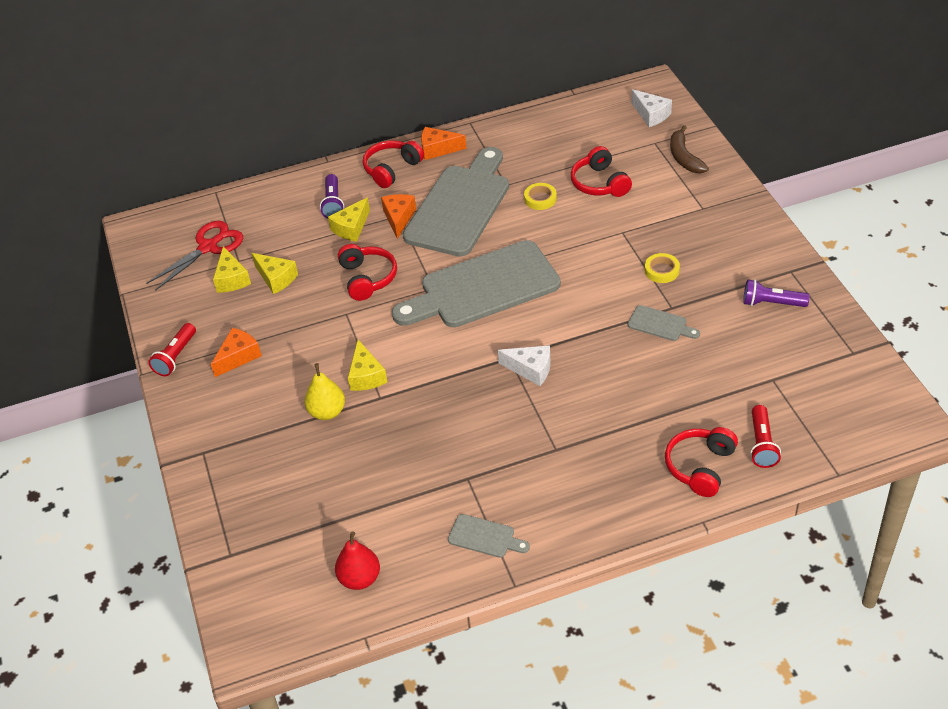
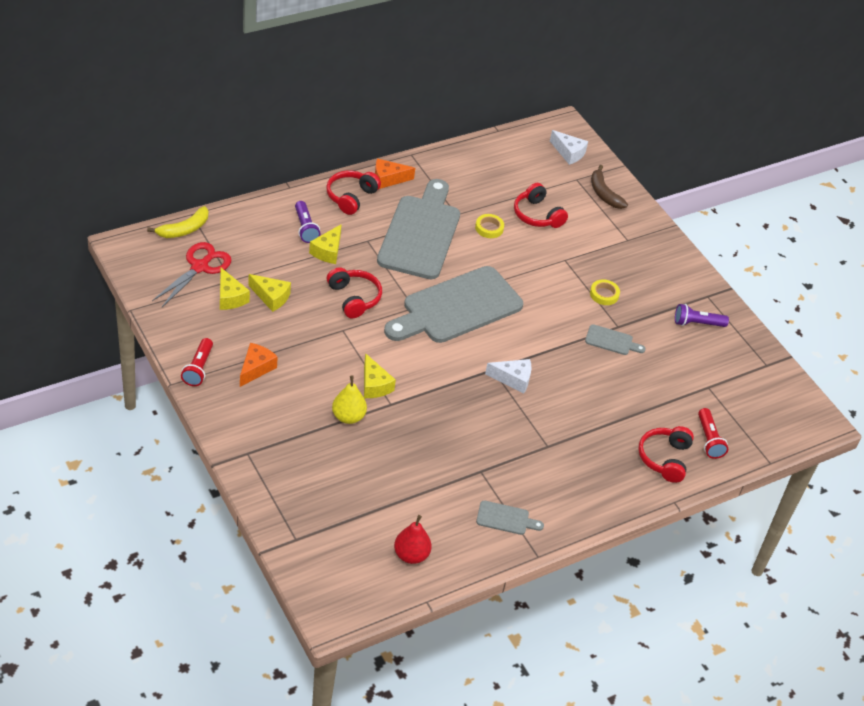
camera: 20 degrees left, 0 degrees up
orange cheese [381,194,416,239] -> none
none -> yellow banana [147,206,208,238]

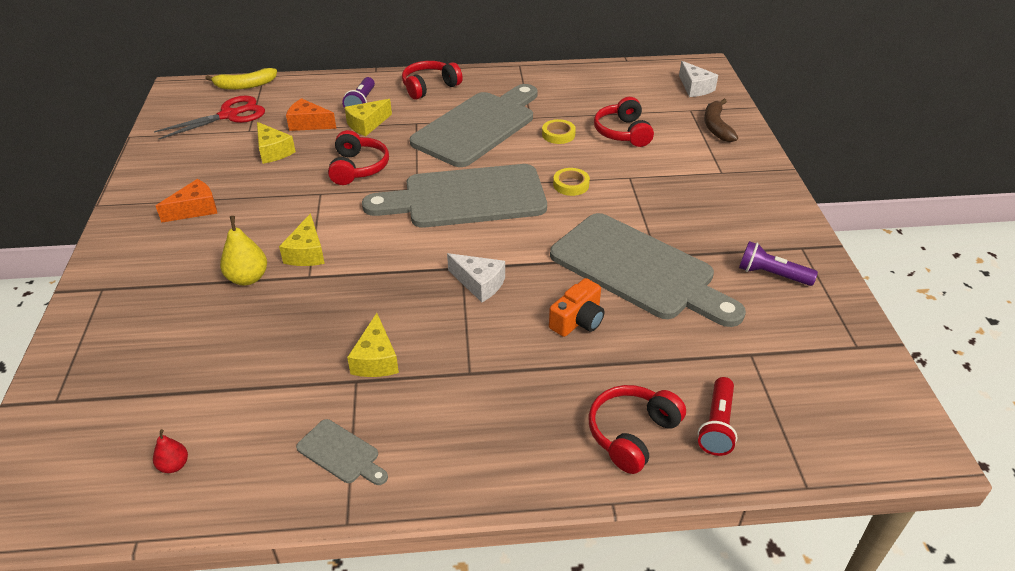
camera: 30 degrees right, 5 degrees down
red flashlight [181,338,213,386] -> none
yellow cheese [220,268,250,310] -> yellow cheese moved to [347,313,399,377]
orange cheese [375,159,415,189] -> orange cheese moved to [286,98,336,131]
red pear [394,515,431,564] -> red pear [153,429,188,473], size x0.58
grey cutting board [585,324,646,355] -> grey cutting board [550,213,746,327], size x2.46
yellow tape [590,279,620,305] -> yellow tape moved to [553,168,590,196]
none -> orange camera [549,278,605,337]

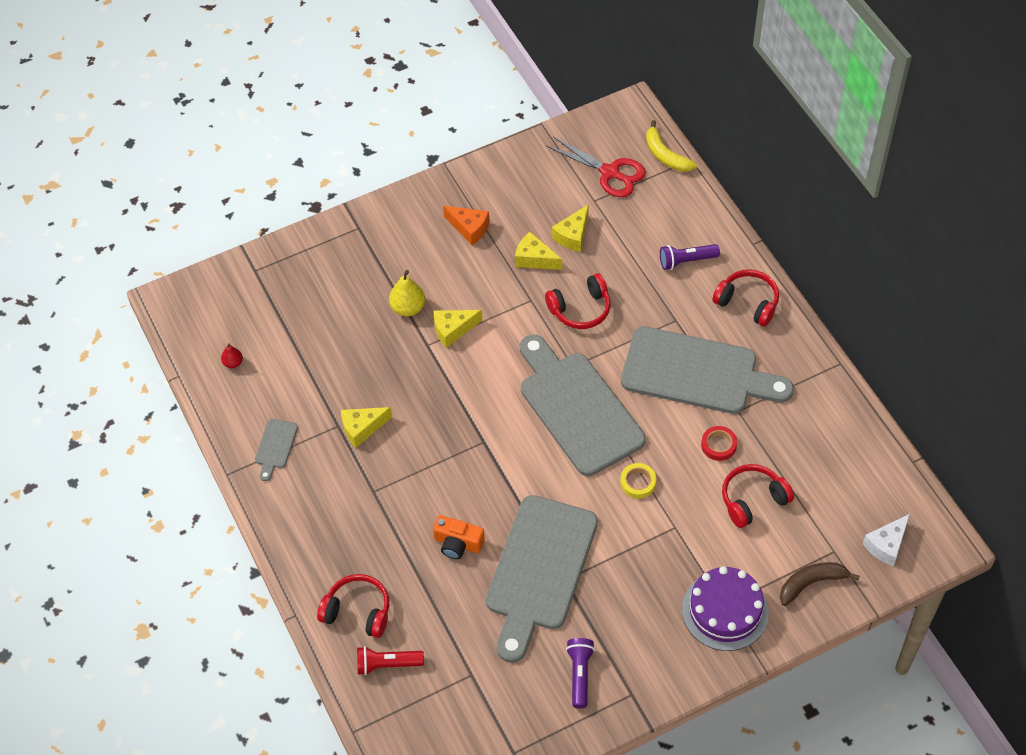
camera: 70 degrees right, 15 degrees up
orange cheese [286,98,336,131] -> none
yellow cheese [345,99,392,136] -> yellow cheese moved to [515,232,562,270]
white cheese [447,253,505,302] -> none
yellow tape [542,119,576,144] -> red tape [701,426,737,461]
none -> purple cake [682,566,769,651]

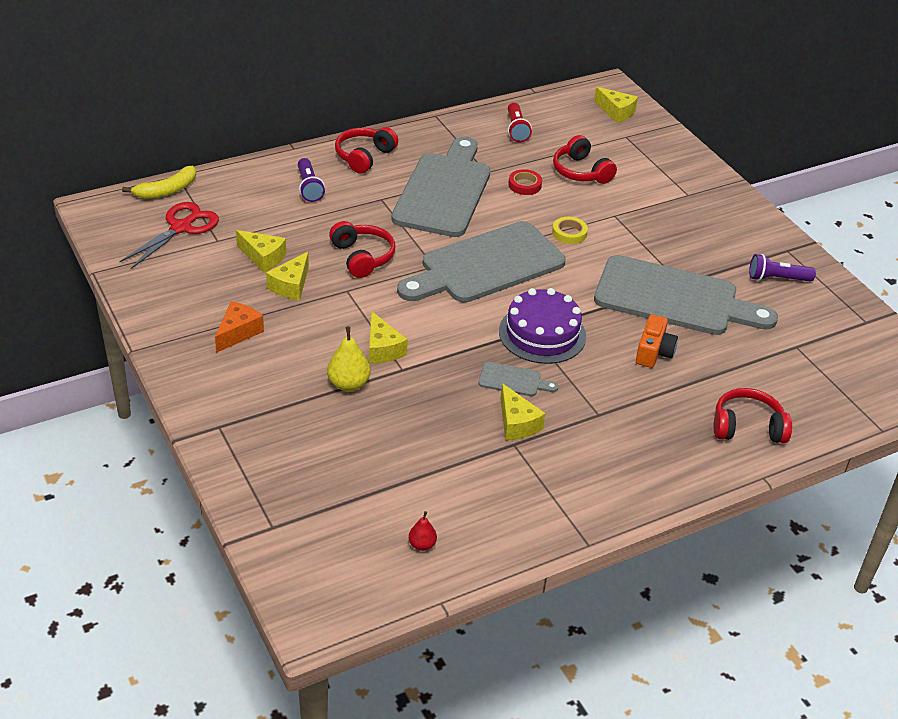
camera: 95 degrees left, 15 degrees down
grey cutting board [255,419,298,481] -> grey cutting board moved to [478,362,558,396]
red headphones [317,574,389,638] -> red headphones turned 75 degrees clockwise [714,388,792,443]
red flashlight [357,646,424,675] -> red flashlight moved to [508,103,532,142]
purple cake [682,566,769,651] -> purple cake moved to [499,288,586,364]
brown banana [780,562,860,606] -> none
white cheese [863,514,910,567] -> yellow cheese [594,87,638,123]

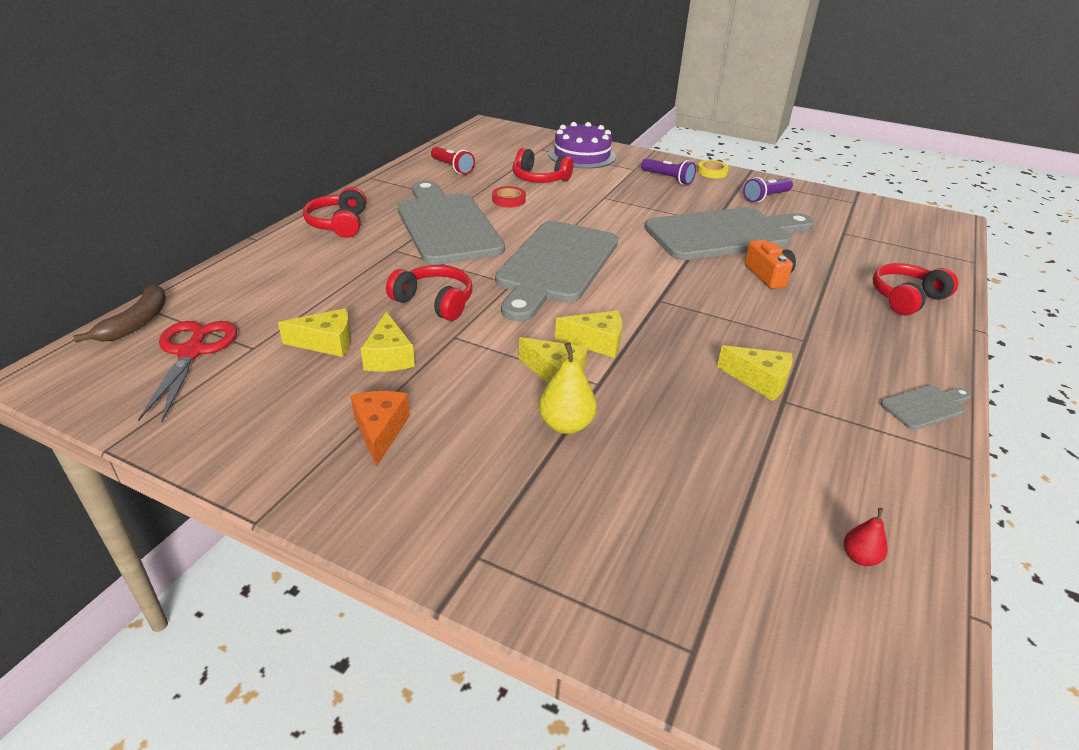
camera: 35 degrees left, 5 degrees down
yellow banana [122,166,196,199] -> brown banana [73,284,166,342]
purple flashlight [298,158,325,202] -> purple flashlight moved to [641,158,696,185]
grey cutting board [478,362,558,396] -> grey cutting board moved to [881,385,971,430]
purple cake [499,288,586,364] -> purple cake moved to [549,122,616,169]
yellow tape [552,217,588,244] -> yellow tape moved to [697,160,729,178]
yellow cheese [594,87,638,123] -> yellow cheese moved to [555,311,622,358]

